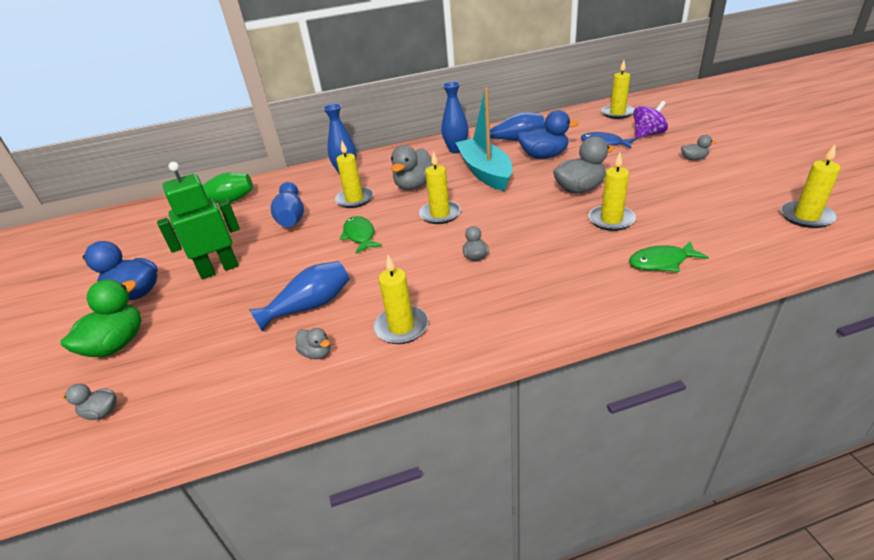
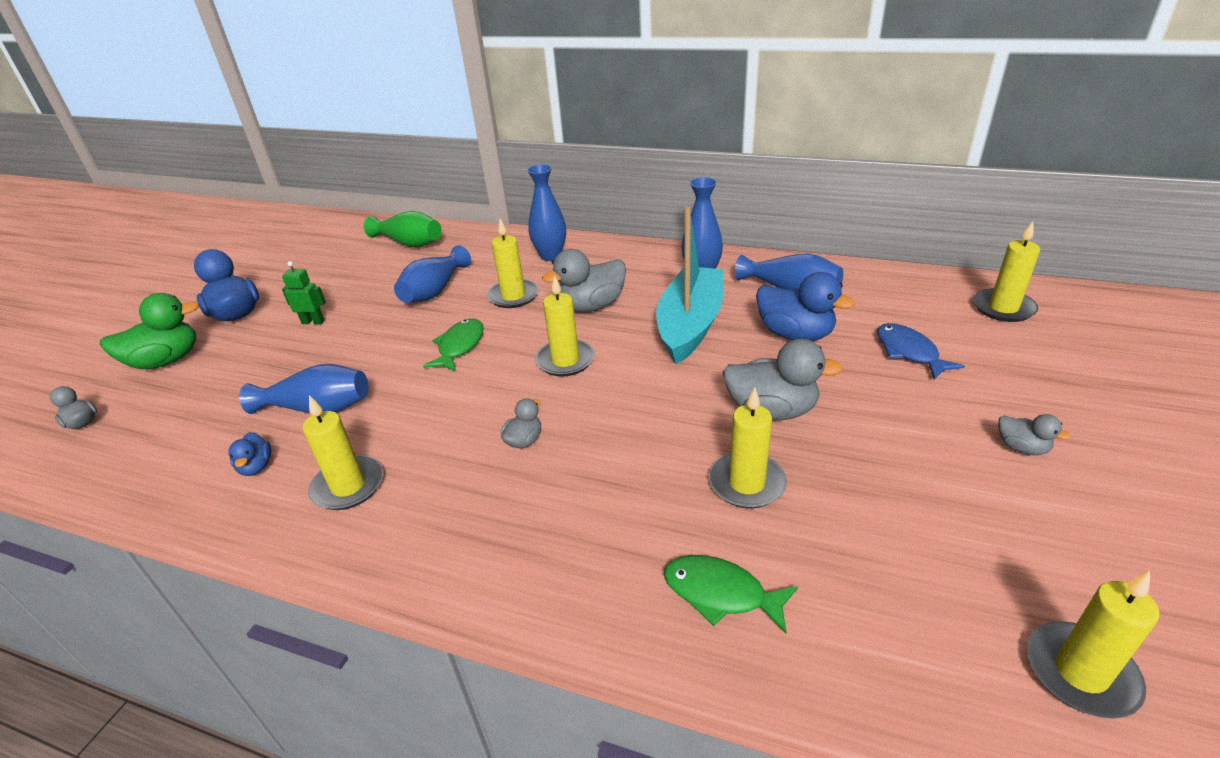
camera: 35 degrees right, 0 degrees up
green robot [157,162,240,279] -> green robot [282,261,326,324], size x0.50
grey duck [296,328,330,359] -> blue duck [228,432,272,476]
purple spinning top [634,101,668,139] -> none

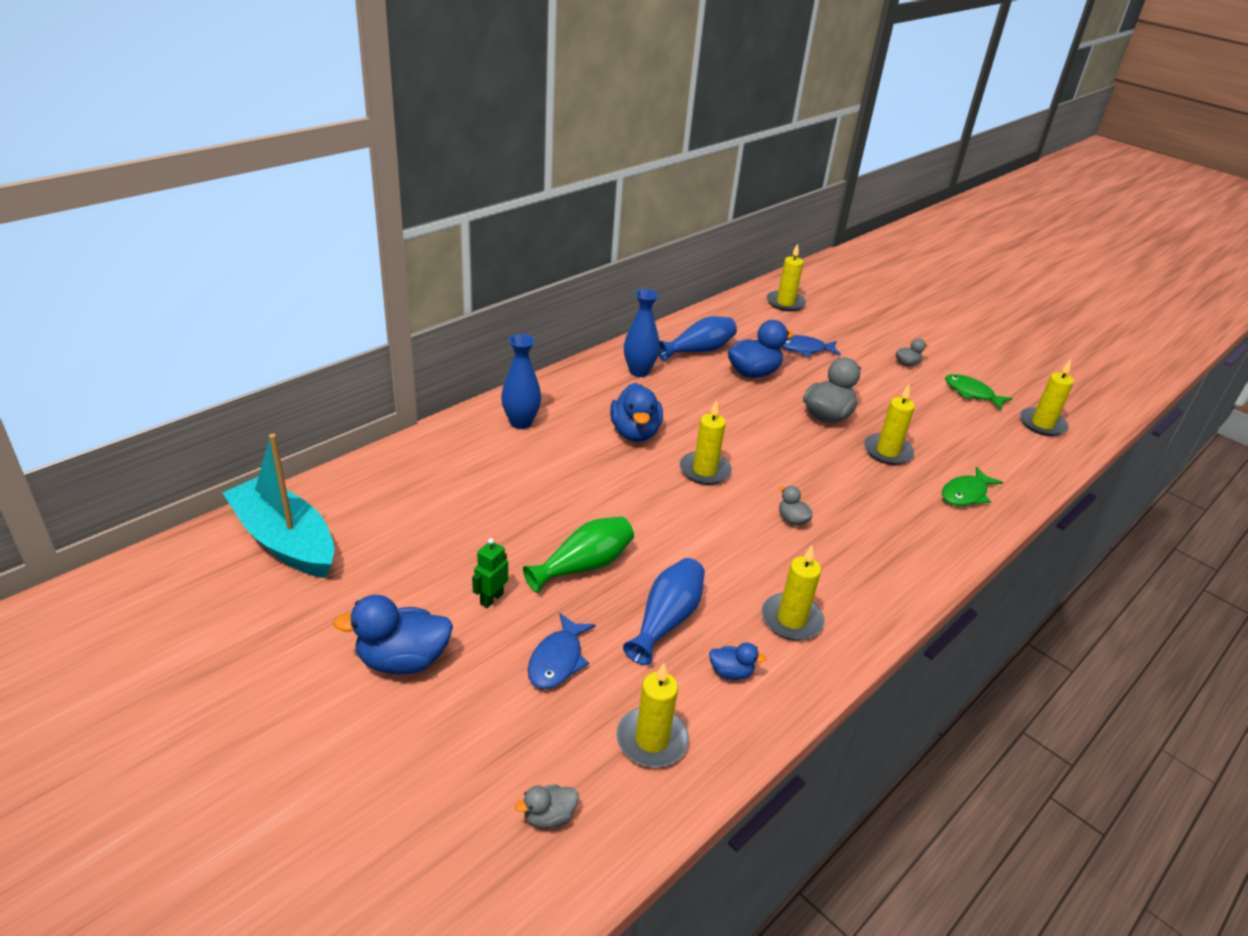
camera: 70 degrees left, 0 degrees up
green duck [100,293,199,369] -> none
green vase [364,211,442,247] -> green vase moved to [523,516,634,593]
blue vase [394,245,471,303] -> none
green fish [423,319,484,371] -> green fish moved to [945,374,1013,410]
yellow candle [487,219,539,308] -> yellow candle moved to [616,663,689,767]
grey duck [542,249,626,312] -> blue duck [610,383,663,442]
turquoise boat [656,207,723,364] -> turquoise boat moved to [223,434,334,578]
none -> blue fish [528,613,596,689]

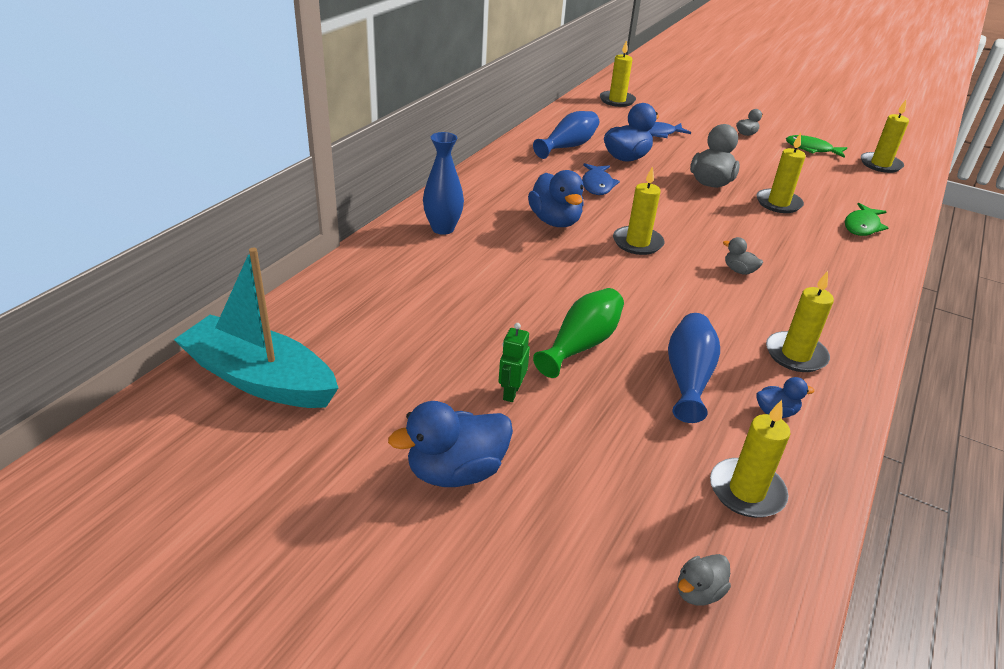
camera: 15 degrees left, 0 degrees up
blue fish [528,613,596,689] -> blue fish moved to [582,163,620,195]
blue vase [624,289,660,377] -> none

